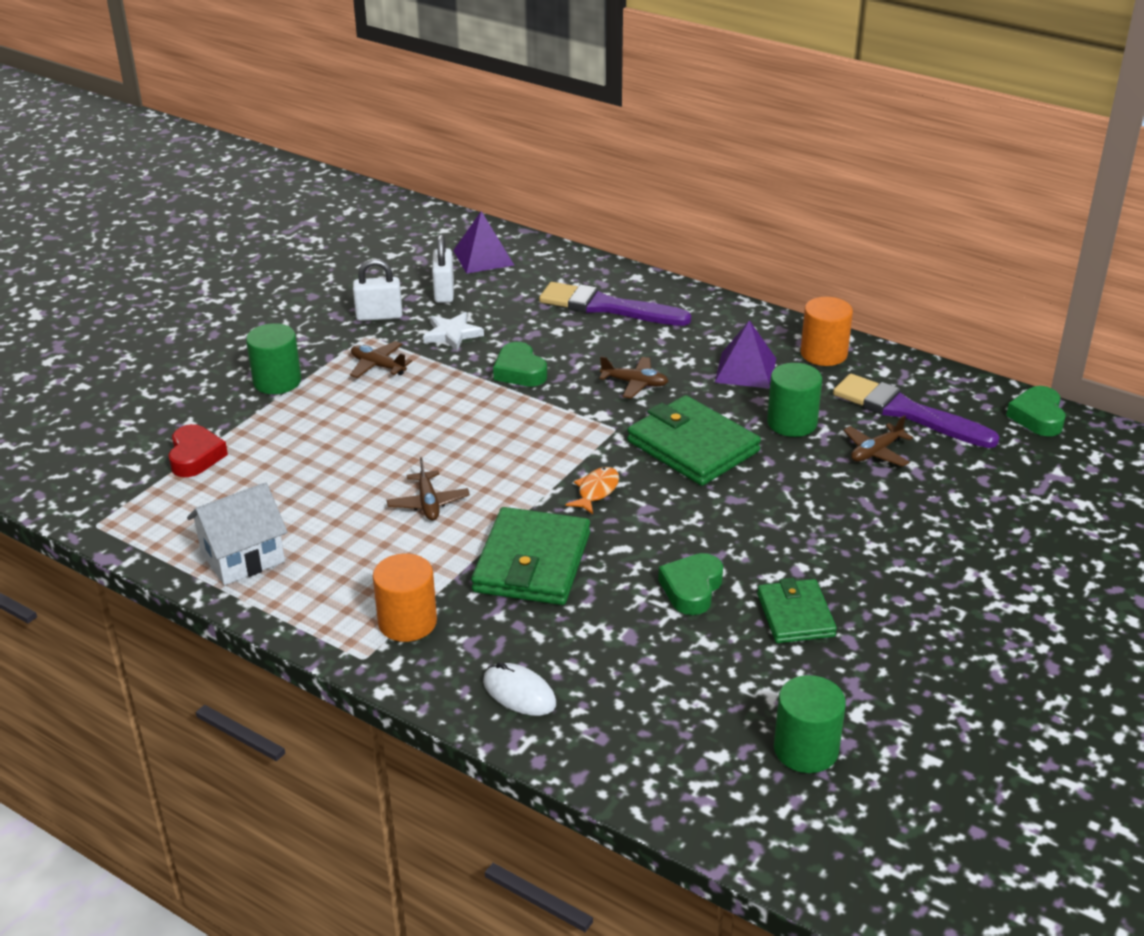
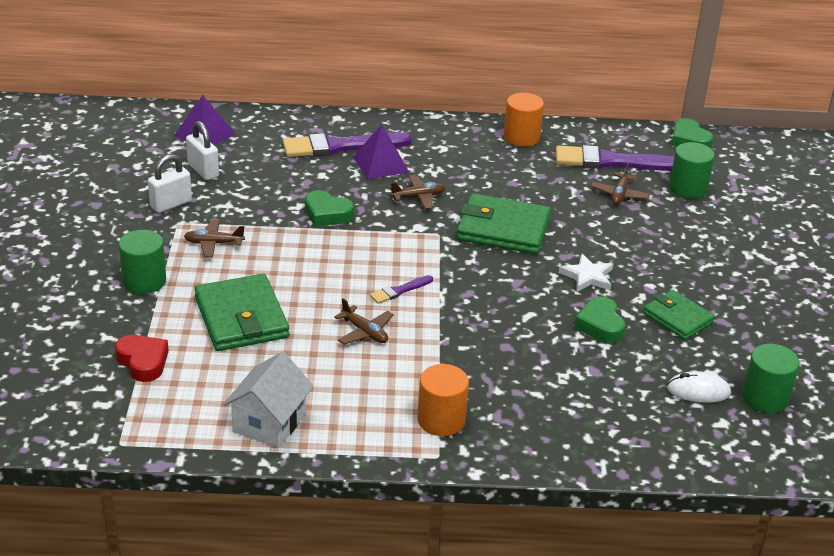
camera: 35 degrees left, 0 degrees up
white star [423,312,484,351] -> white star moved to [559,254,613,292]
green wallet [471,507,590,605] -> green wallet moved to [194,274,289,351]
white mouse [483,662,556,716] -> white mouse moved to [667,371,731,403]
orange fish [566,467,619,514] -> none
purple pyramid [715,320,776,389] -> purple pyramid moved to [353,125,409,179]
green cylinder [767,363,822,437] -> green cylinder moved to [669,142,715,199]
none -> purple brush [370,275,433,304]

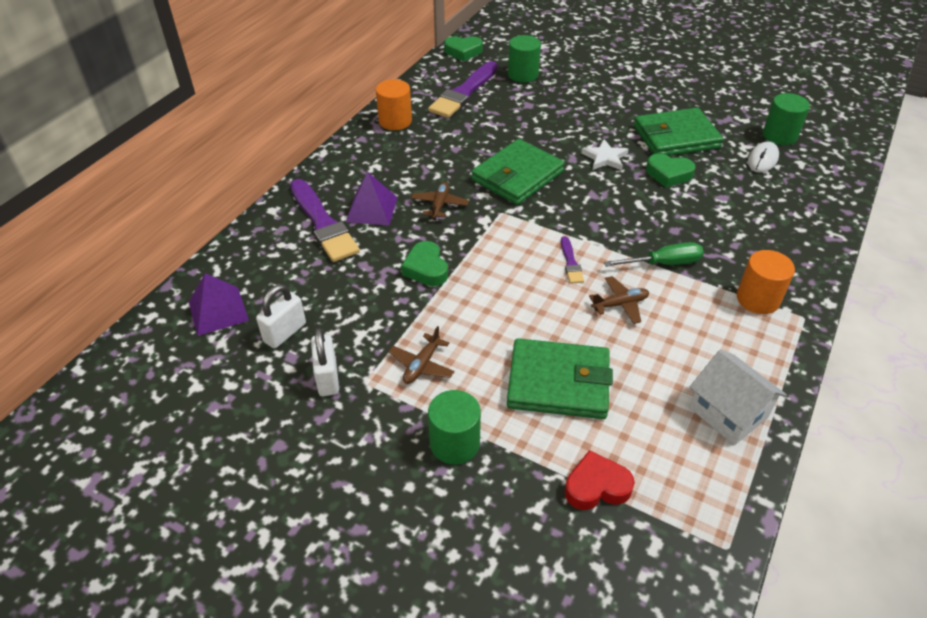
camera: 60 degrees left, 10 degrees up
white padlock [186,121,219,180] -> white padlock turned 45 degrees counterclockwise [256,284,306,349]
purple brush [283,132,411,157] -> purple brush turned 45 degrees counterclockwise [290,179,360,262]
green heart [305,190,354,226] -> green heart turned 105 degrees clockwise [401,241,448,286]
brown plane [591,163,650,205] -> none
green wallet [643,290,715,340] -> green wallet [634,108,723,156], size x1.61
none -> green screwdriver [604,242,704,267]

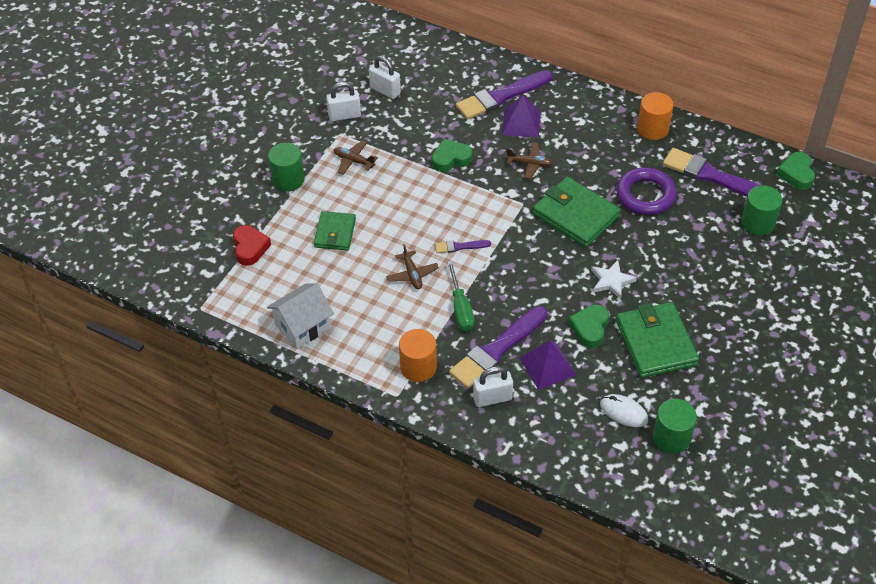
camera: 90 degrees right, 5 degrees up
purple pyramid [189,273,249,336] -> purple pyramid moved to [519,340,576,390]
green wallet [507,338,613,419] -> green wallet [314,211,356,251], size x0.62
none -> purple brush [449,306,547,389]
none -> white padlock [473,366,513,407]
none -> purple ring [616,167,677,215]

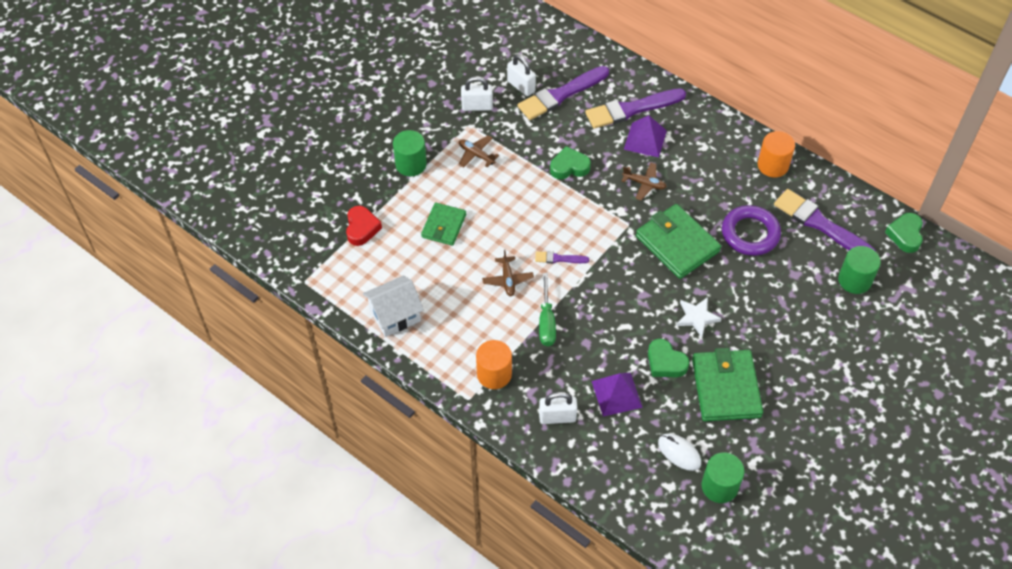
camera: 10 degrees right, 5 degrees up
purple brush [449,306,547,389] -> purple brush moved to [518,66,609,120]
green heart [568,305,609,348] -> green heart turned 75 degrees counterclockwise [648,339,689,377]

